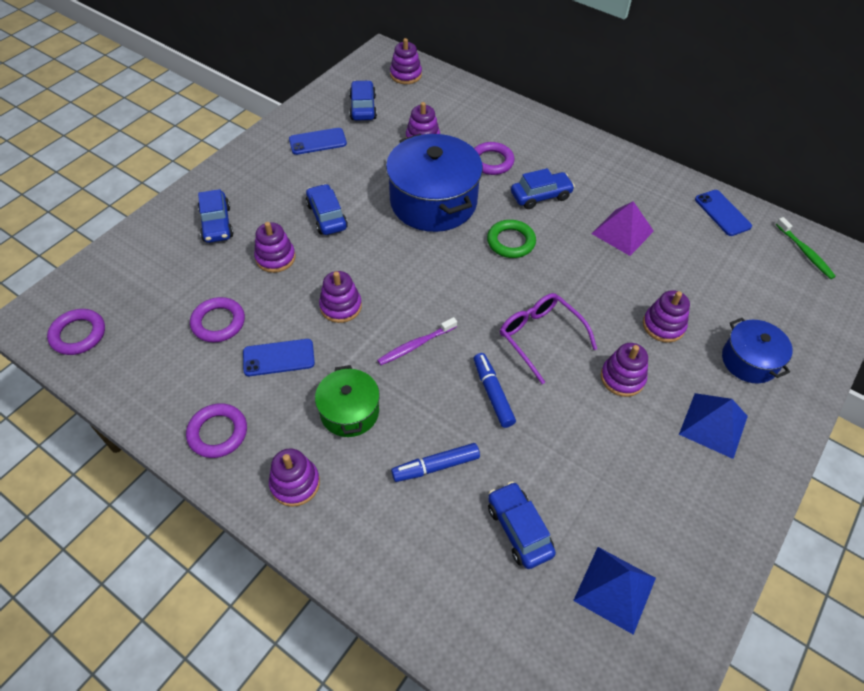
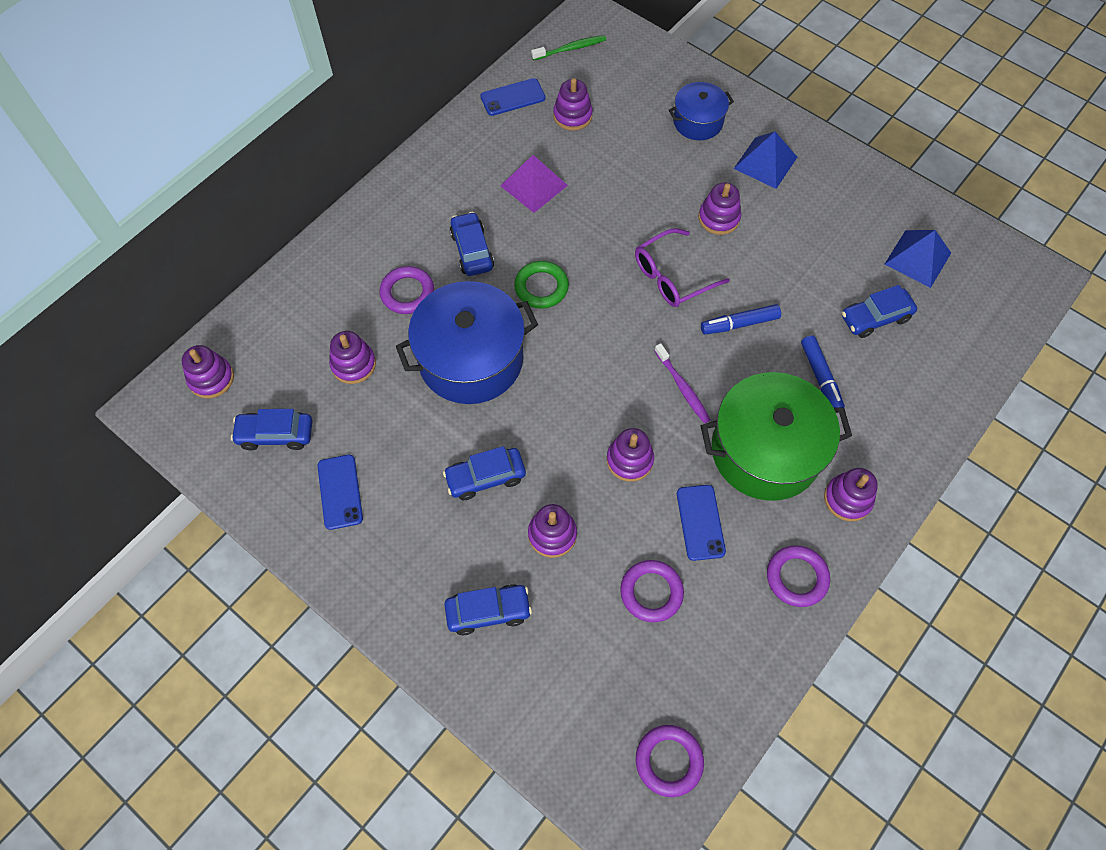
camera: 85 degrees left, 10 degrees up
green pot [315,365,380,437] -> green pot [701,372,852,501], size x1.84
purple stacking toy [643,290,690,343] -> purple stacking toy moved to [553,78,593,131]

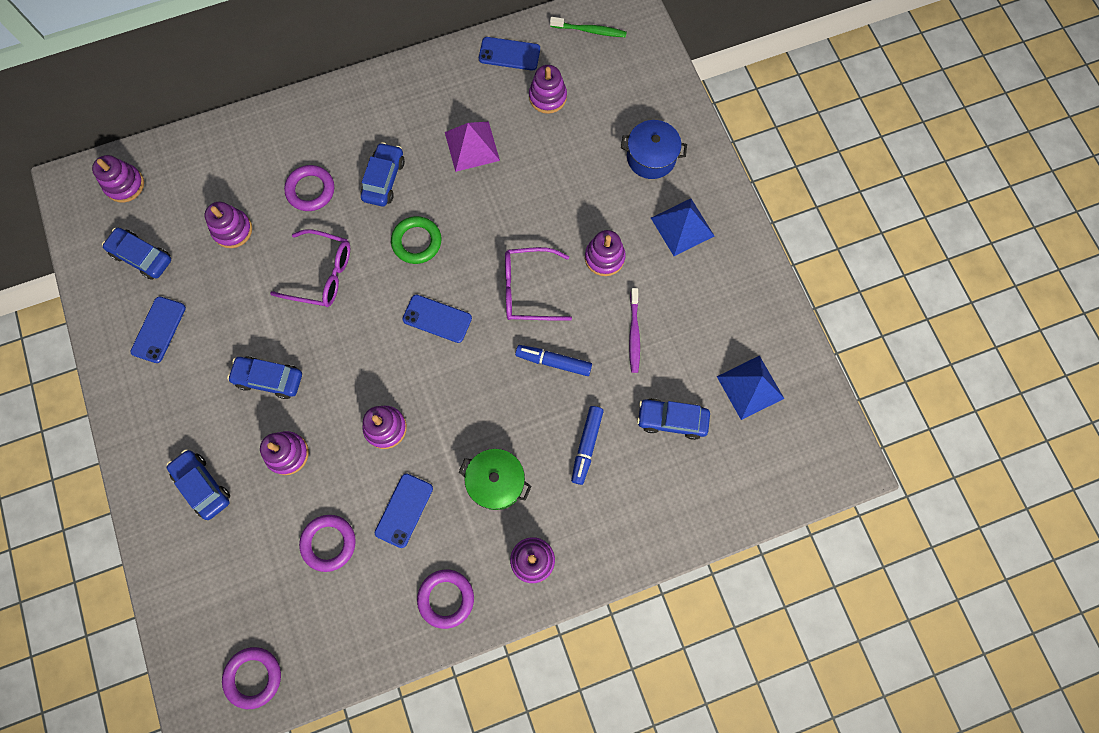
camera: 30 degrees right, 10 degrees up
blue pot [396,281,538,404] -> purple glasses [270,229,350,307]
blue car [444,584,532,635] -> blue car turned 150 degrees counterclockwise [167,449,230,520]
purple toothbrush [654,343,711,424] -> purple toothbrush moved to [629,288,640,373]
green pot [701,372,852,501] -> green pot [459,449,532,510], size x0.54
none -> blue phone [402,295,472,343]

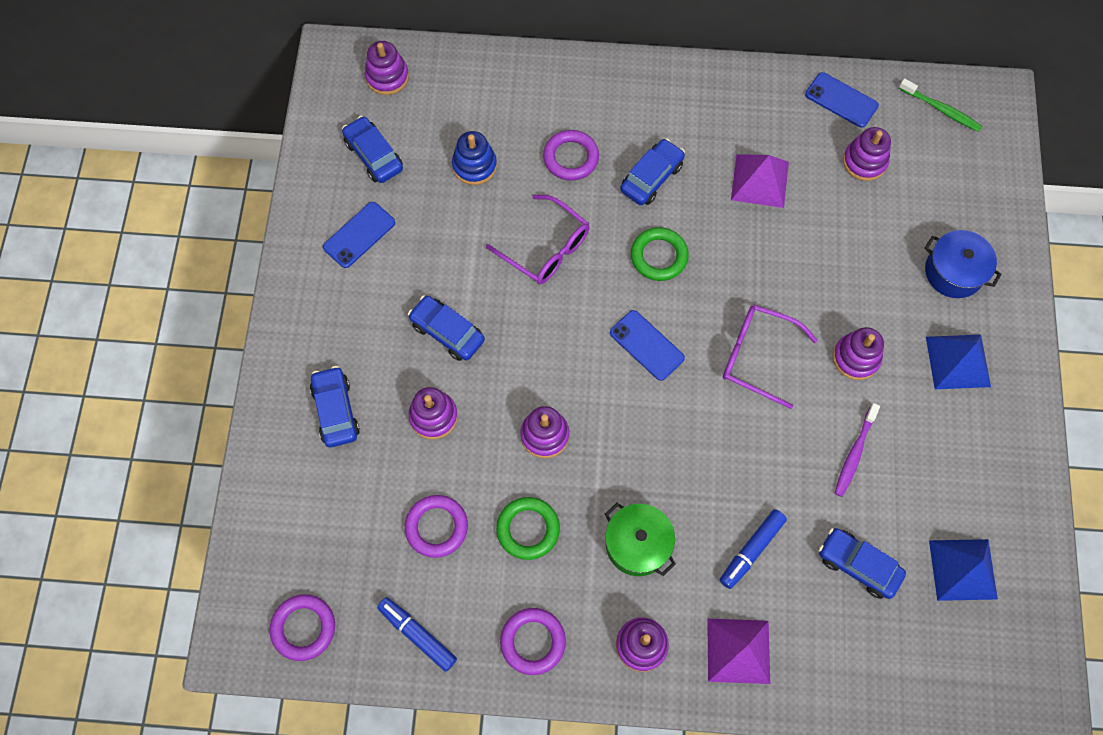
camera: 25 degrees right, 5 degrees down
purple stacking toy [204,202,252,248] -> blue stacking toy [452,131,497,185]
blue phone [375,473,433,548] -> green ring [496,497,560,560]
blue marker [515,345,592,376] -> blue marker moved to [377,597,457,672]
none -> purple pyramid [707,619,770,684]

